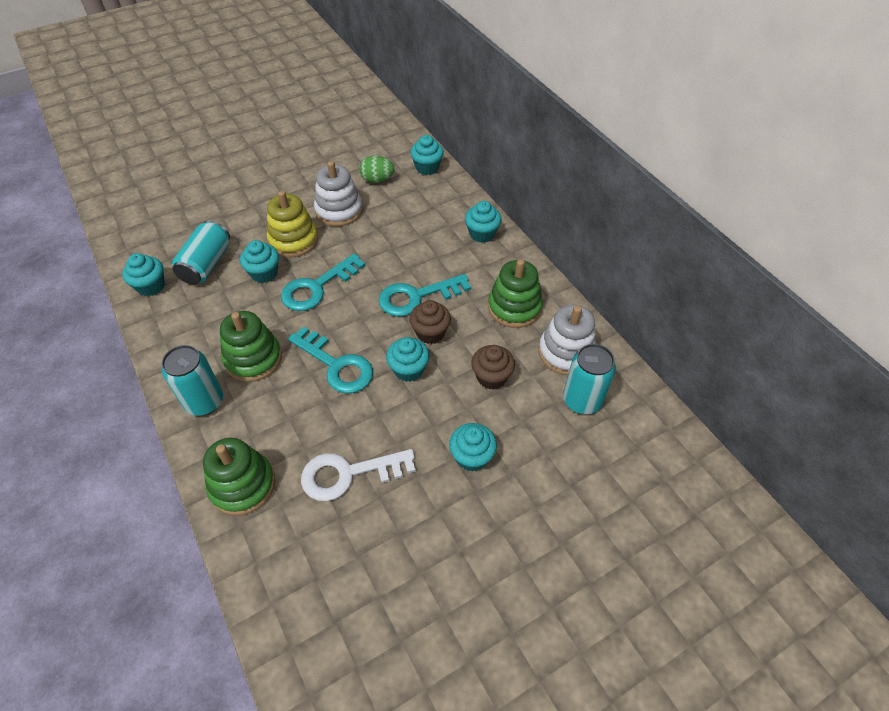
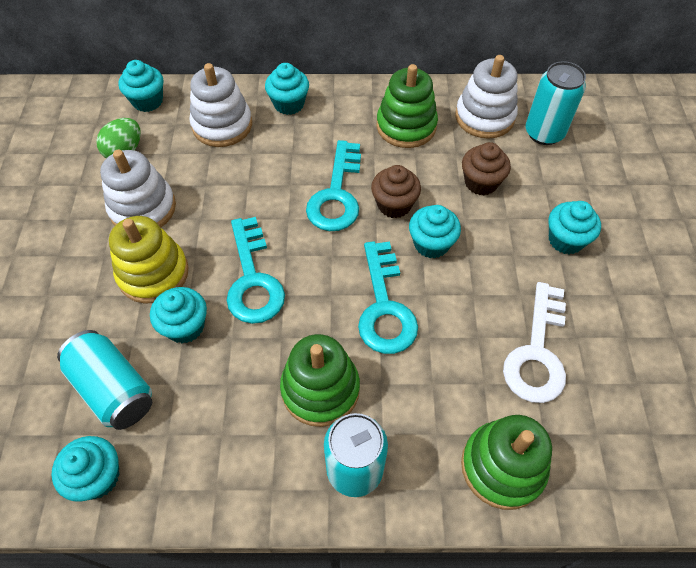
camera: 60 degrees left, 5 degrees up
turquoise key [288,326,373,393] -> turquoise key turned 105 degrees clockwise [358,241,418,354]
none -> white stacking toy [190,63,252,147]

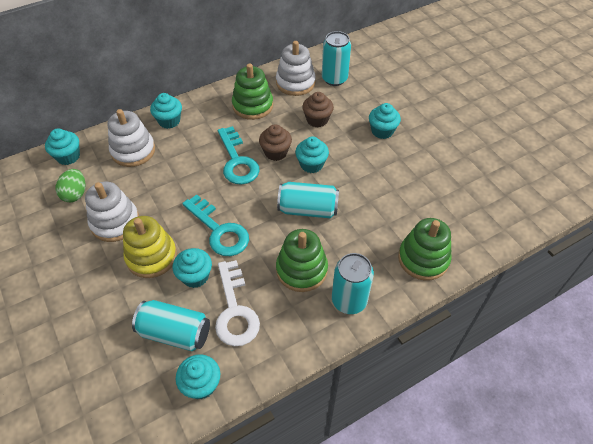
camera: 30 degrees left, 5 degrees down
turquoise key [358,241,418,354] -> turquoise can [277,182,339,218]
white key [503,282,566,403] -> white key moved to [215,260,260,346]

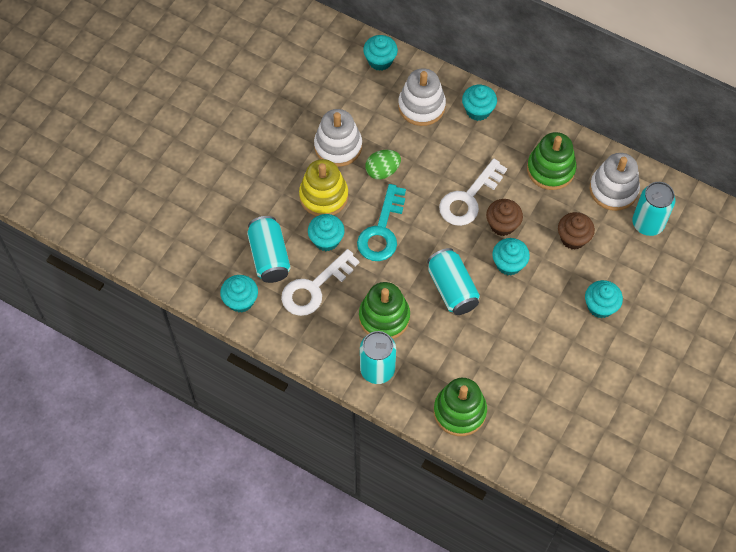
camera: 60 degrees right, 10 degrees up
green egg [56,169,86,202] -> green egg moved to [365,150,401,179]
turquoise key [218,126,259,185] -> white key [439,159,507,226]

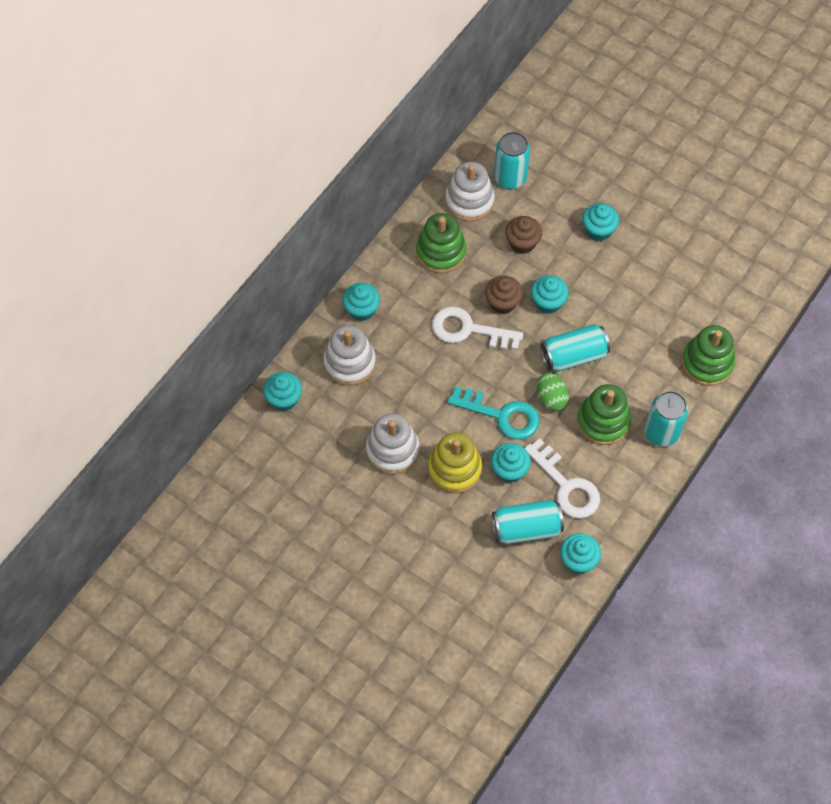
camera: 85 degrees left, 0 degrees up
green egg [365,150,401,179] -> green egg moved to [537,373,569,411]
white key [439,159,507,226] -> white key turned 150 degrees clockwise [432,306,523,350]

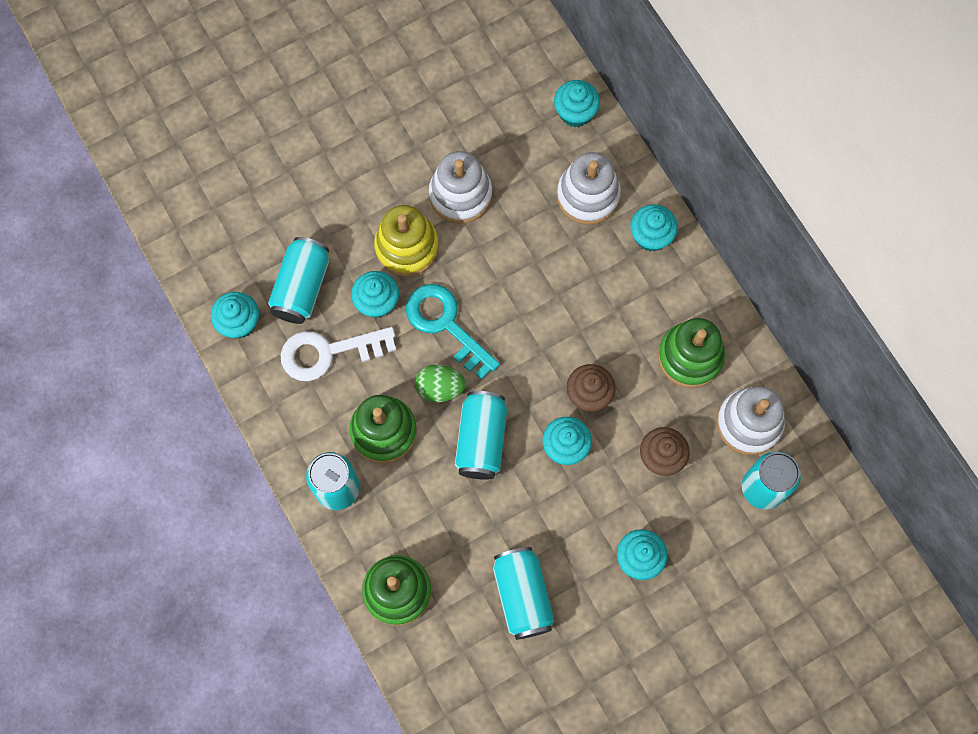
camera: 115 degrees right, 10 degrees up
white key [432,306,523,350] -> none
turquoise key [447,387,540,440] -> turquoise key turned 90 degrees clockwise [406,284,500,380]
none -> turquoise can [493,547,555,640]

